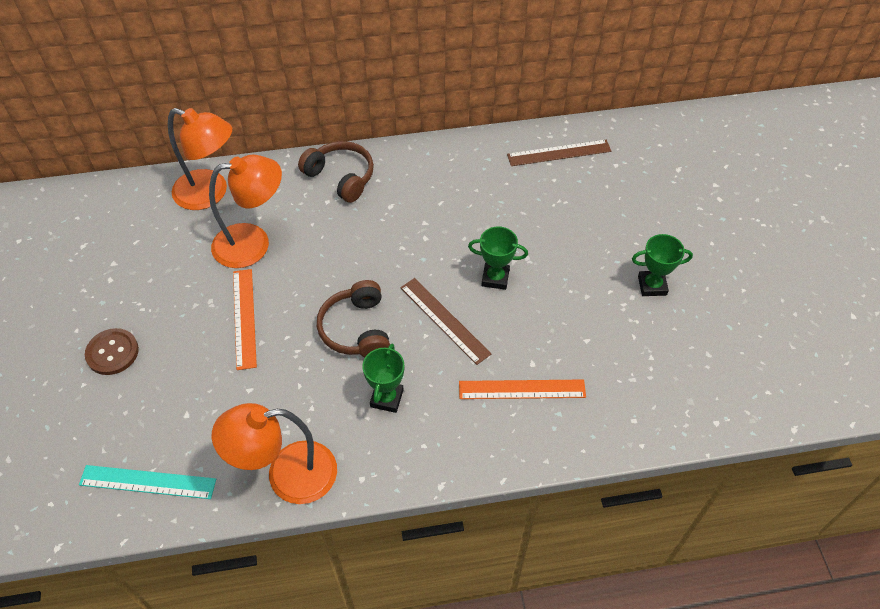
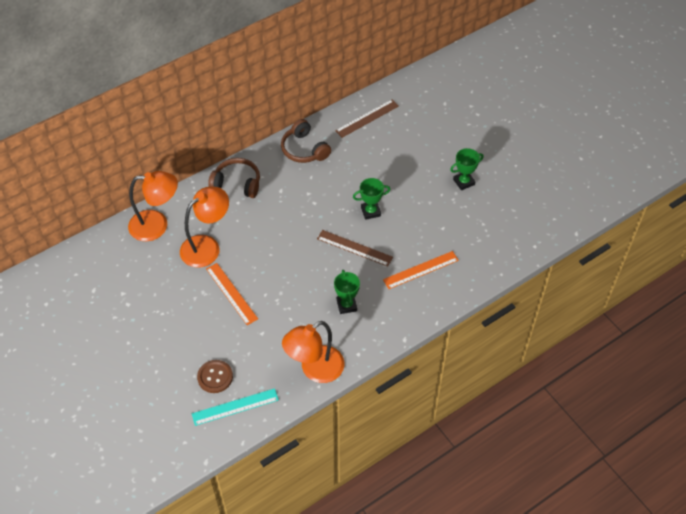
camera: 25 degrees left, 0 degrees up
brown button [85,328,139,375] -> brown button moved to [197,360,233,393]
brown headphones [317,280,390,357] -> brown headphones moved to [281,119,331,163]

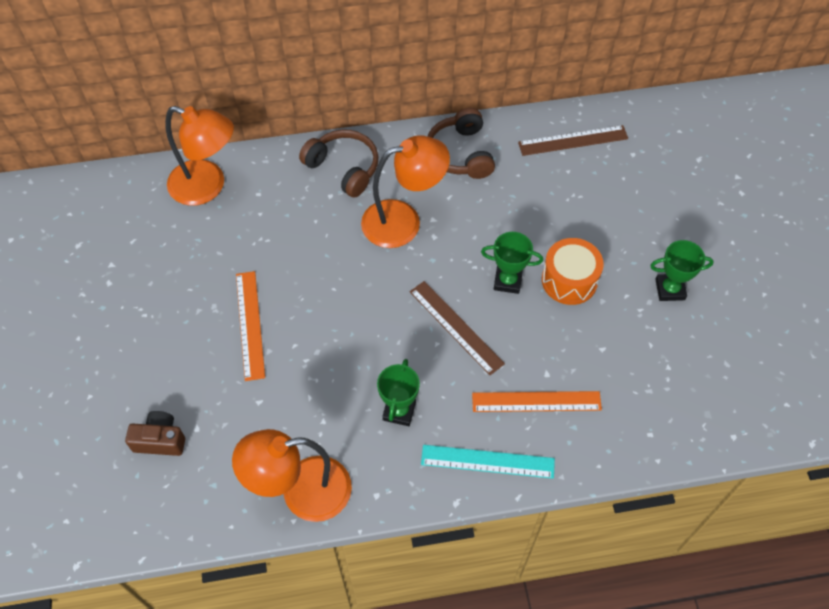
camera: 25 degrees right, 5 degrees up
orange lamp [180,187,229,268] -> orange lamp moved to [361,136,450,248]
turquoise ruler [192,388,279,426] -> turquoise ruler moved to [421,445,555,479]
brown button [197,360,233,393] -> brown camera [125,411,185,456]
none -> orange drum [542,238,604,305]

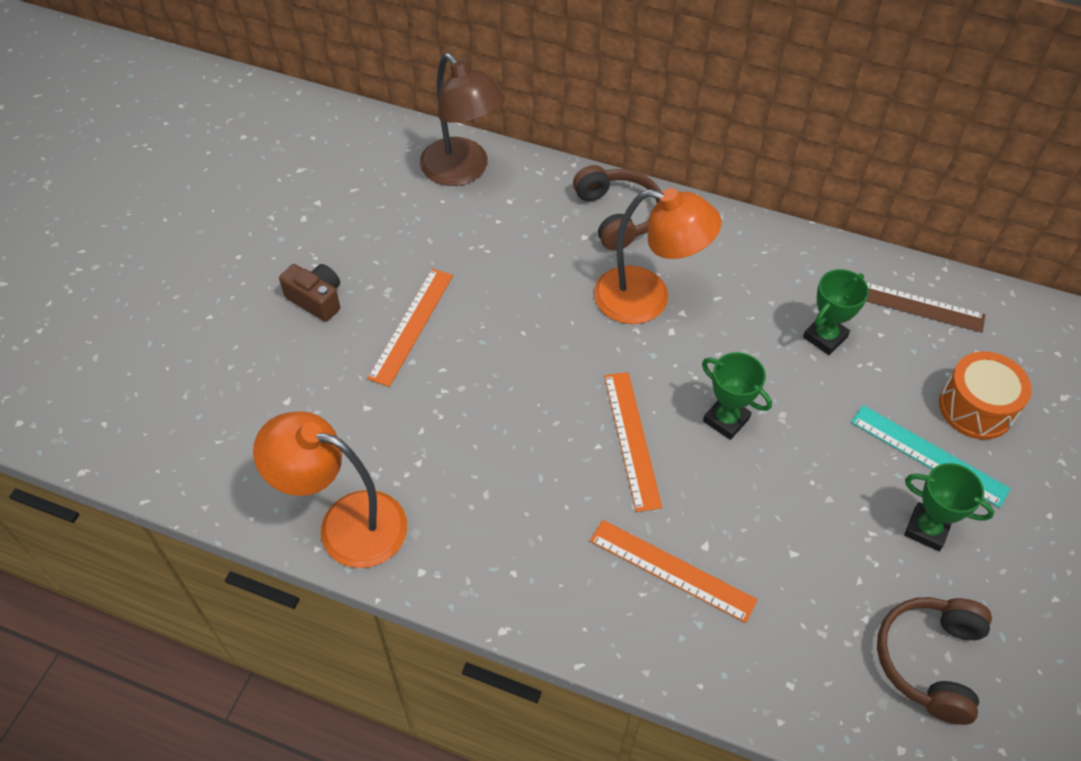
camera: 30 degrees right, 5 degrees down
brown camera [125,411,185,456] -> brown camera moved to [279,264,340,322]
orange lamp [165,106,234,206] -> brown lamp [420,53,505,186]
green trophy [377,359,420,426] -> green trophy moved to [803,269,869,355]
brown ruler [410,281,505,375] -> orange ruler [604,372,662,512]
turquoise ruler [421,445,555,479] -> turquoise ruler moved to [851,405,1011,508]
brown headphones [427,108,495,179] -> brown headphones moved to [877,597,992,725]
orange drum [542,238,604,305] -> orange drum moved to [939,351,1032,440]

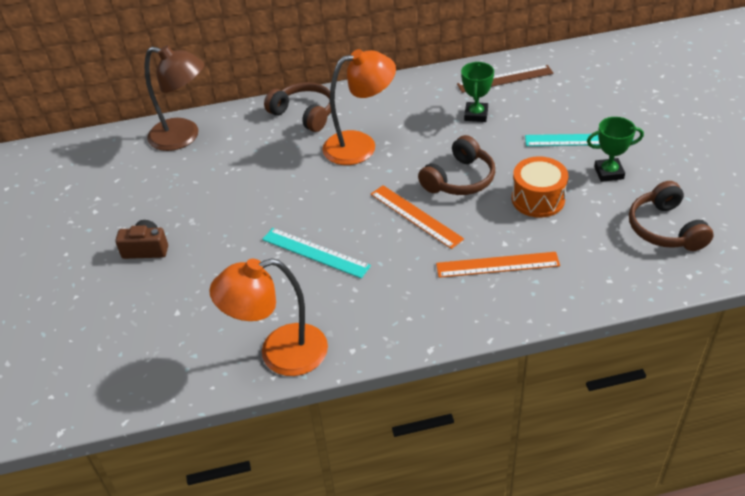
camera: 30 degrees left, 10 degrees down
orange ruler [367,268,453,387] -> none
green trophy [702,352,772,440] -> brown headphones [418,135,495,195]
orange drum [939,351,1032,440] -> orange drum moved to [512,156,568,218]
none -> turquoise ruler [262,228,371,279]

